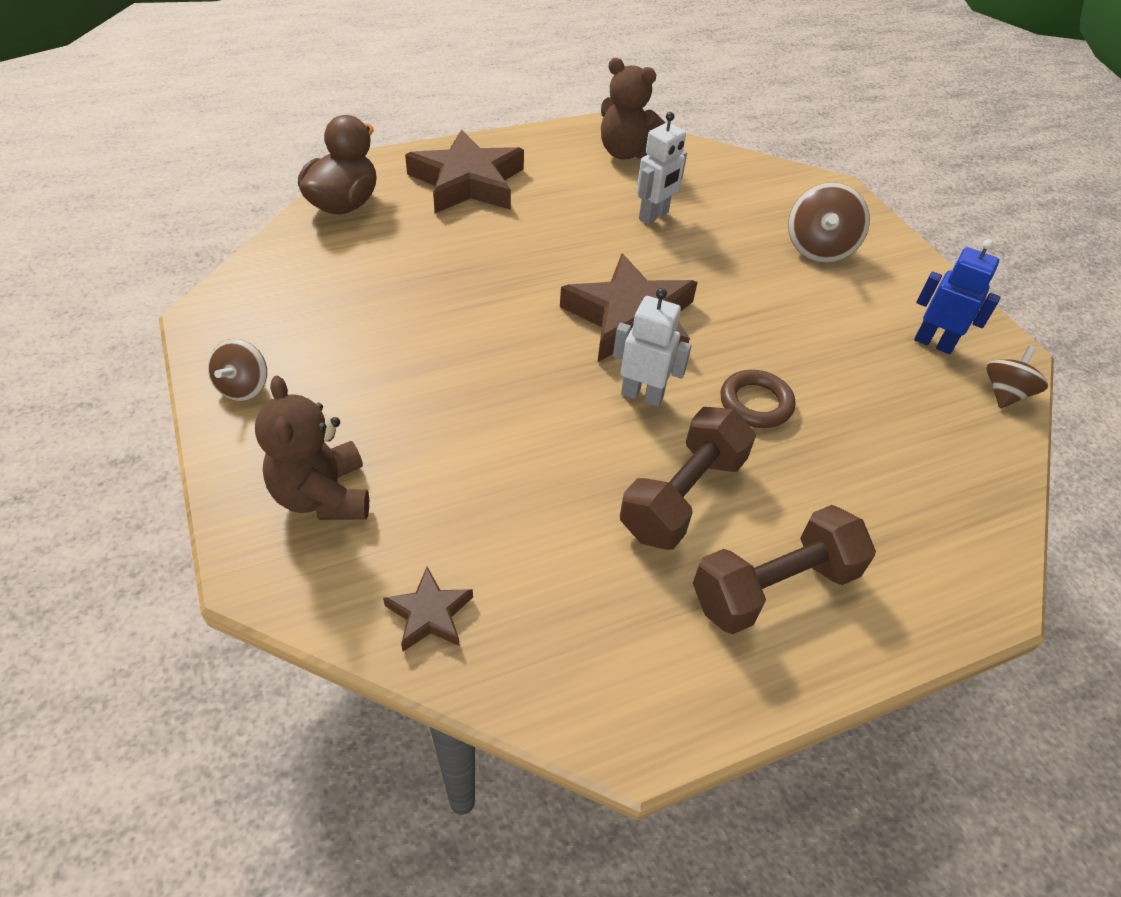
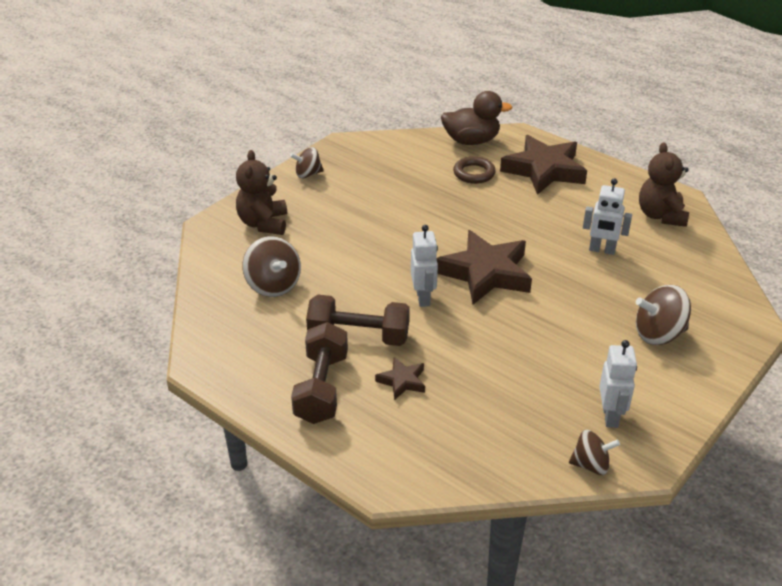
camera: 65 degrees right, 10 degrees down
brown teddy bear [255,375,369,520] -> brown teddy bear turned 45 degrees counterclockwise [236,150,287,235]
brown star [383,567,473,652] -> brown star moved to [375,357,425,400]
brown dumbbell [693,505,876,634] -> brown dumbbell turned 60 degrees clockwise [291,322,348,424]
brown ring [720,370,795,428] -> brown ring moved to [453,156,496,184]
blue robot [914,239,1000,354] -> white robot [599,340,637,428]
none -> brown spinning top [242,236,301,297]

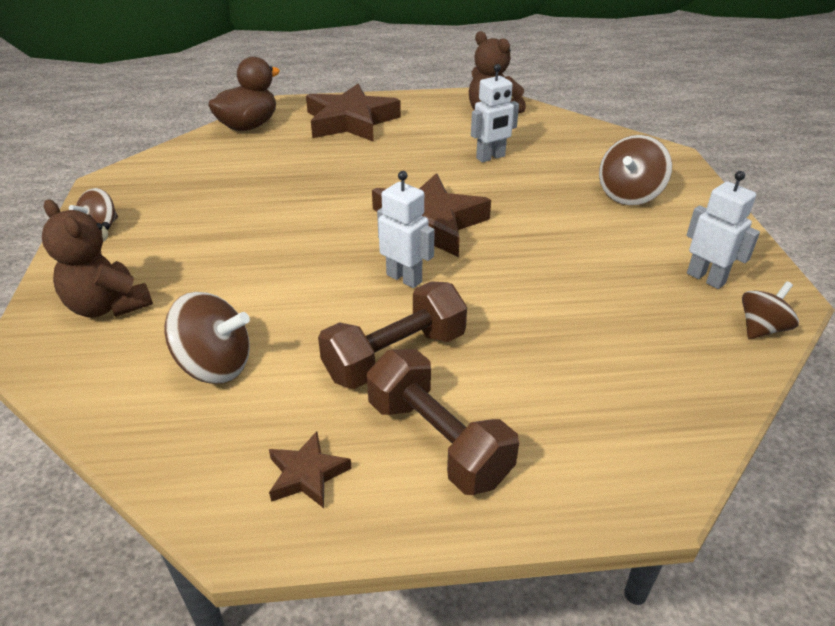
camera: 45 degrees left, 0 degrees up
brown star [375,357,425,400] -> brown star moved to [269,431,352,508]
brown ring [453,156,496,184] -> none

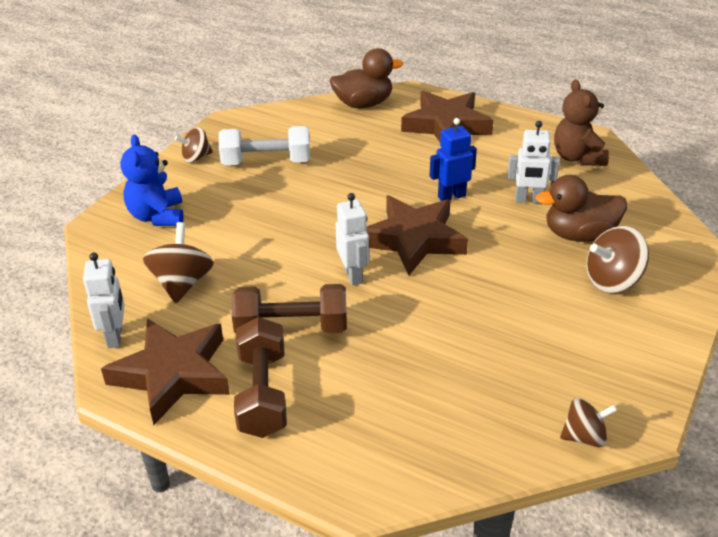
camera: 35 degrees right, 0 degrees up
brown teddy bear [42,200,153,317] -> blue teddy bear [120,135,184,226]
brown spinning top [164,292,250,384] -> brown spinning top turned 135 degrees counterclockwise [143,222,214,303]
brown star [269,431,352,508] -> brown star [101,318,230,425], size x2.14
white robot [686,171,760,289] -> white robot moved to [83,253,125,348]
none -> white dumbbell [219,126,310,165]
none -> blue robot [430,118,477,201]
none -> brown duck [536,175,627,242]

